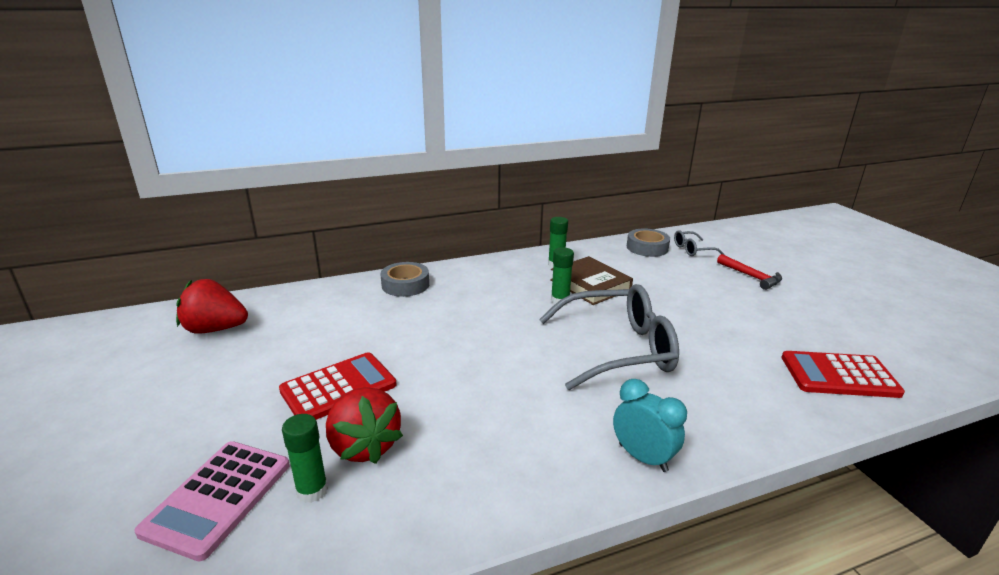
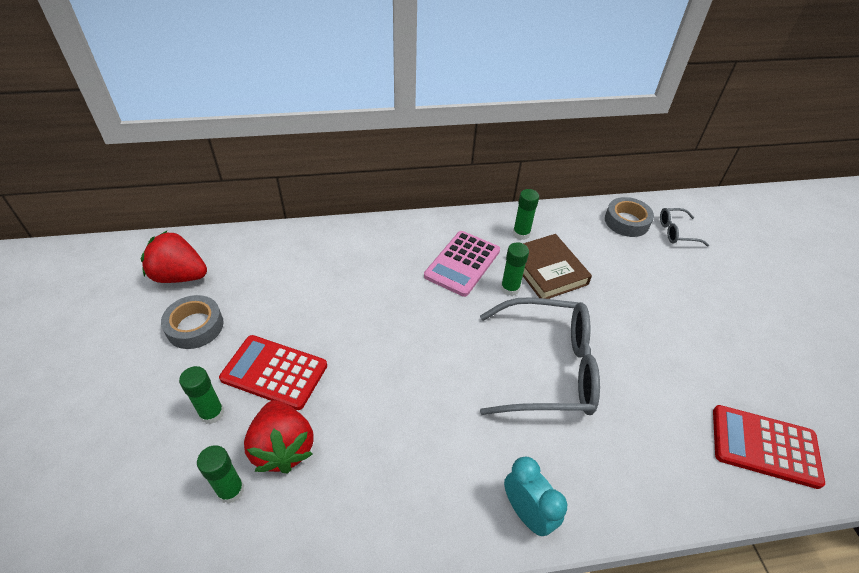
camera: 10 degrees right, 20 degrees up
pink calculator [134,441,289,561] -> pink calculator moved to [424,231,500,297]
red calculator [279,352,397,420] -> red calculator turned 135 degrees counterclockwise [219,335,327,410]
grey tape [380,262,429,297] -> grey tape moved to [161,295,224,349]
red hammer [717,254,782,290] -> none
none -> green glue stick [179,366,224,424]

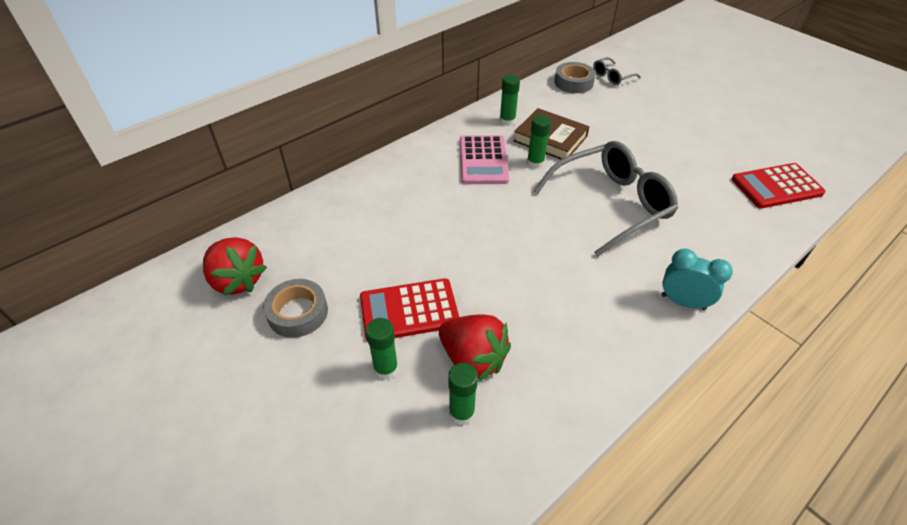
camera: 30 degrees left, 0 degrees up
red strawberry [141,230,207,283] -> red strawberry turned 120 degrees counterclockwise [203,237,267,296]

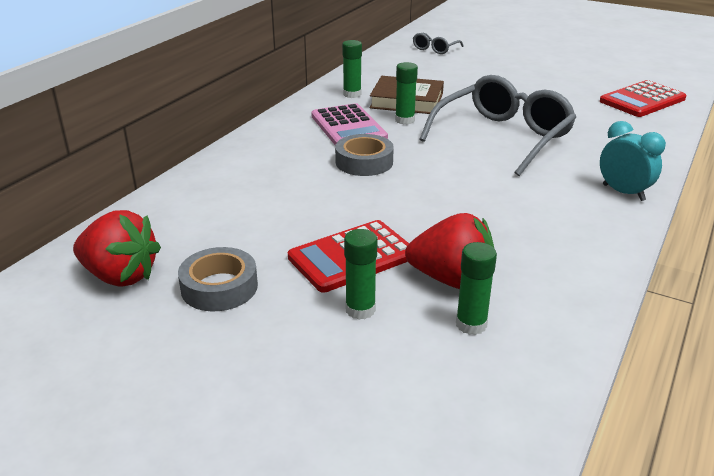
camera: 20 degrees left, 15 degrees down
grey tape [554,62,596,93] -> grey tape moved to [335,134,394,176]
turquoise clock [661,249,733,310] -> turquoise clock turned 45 degrees clockwise [600,121,666,201]

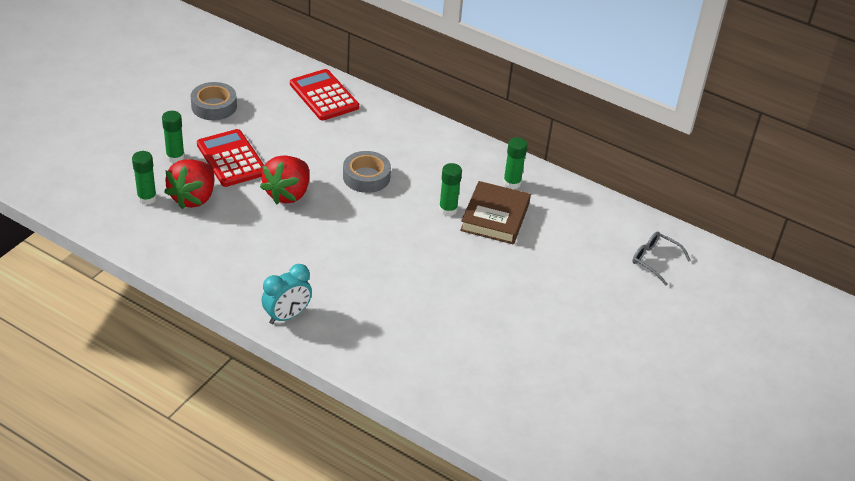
camera: 90 degrees right, 10 degrees up
red strawberry [73,210,161,287] -> red strawberry moved to [260,155,309,204]
pink calculator [311,103,388,146] -> none
grey glasses [419,75,576,176] -> none
red calculator [600,80,686,117] -> red calculator moved to [290,69,359,120]

